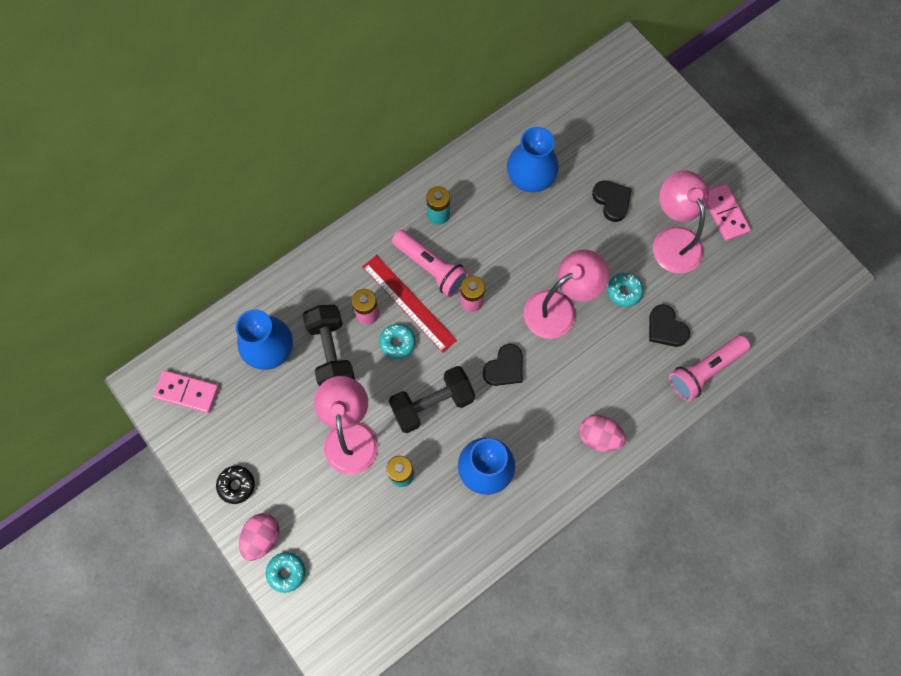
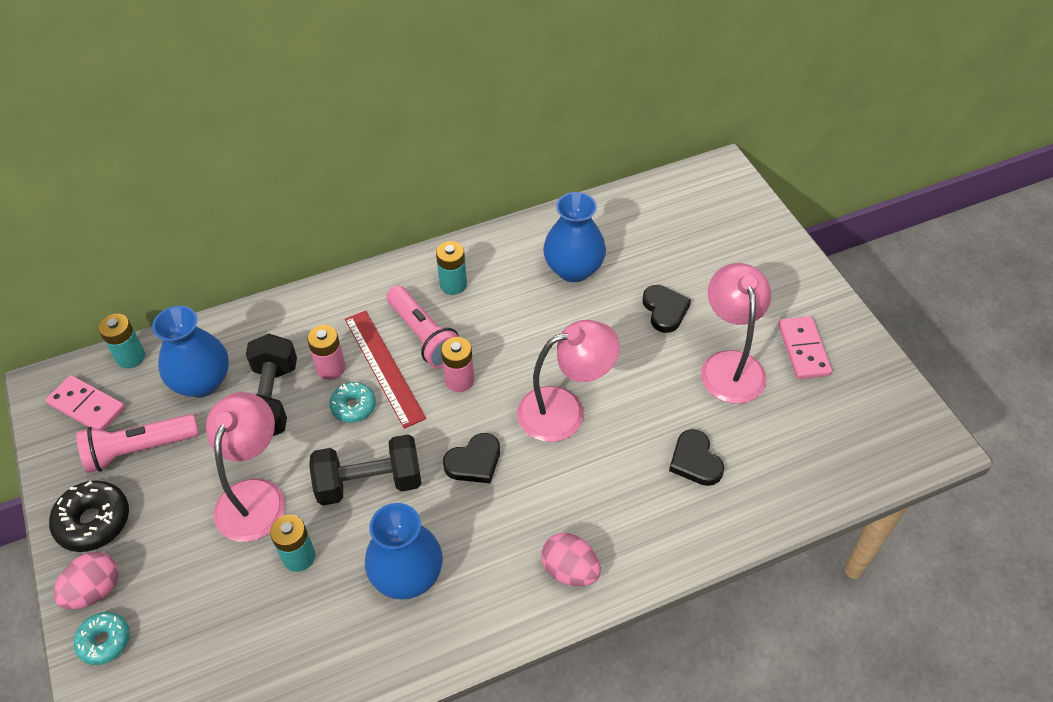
camera: 15 degrees right, 20 degrees down
black donut [216,466,255,504] -> black donut [49,480,129,552], size x1.54
turquoise donut [607,273,644,307] -> none
pink flashlight [669,335,750,401] -> pink flashlight moved to [76,414,199,473]
none -> turquoise battery [99,314,145,368]

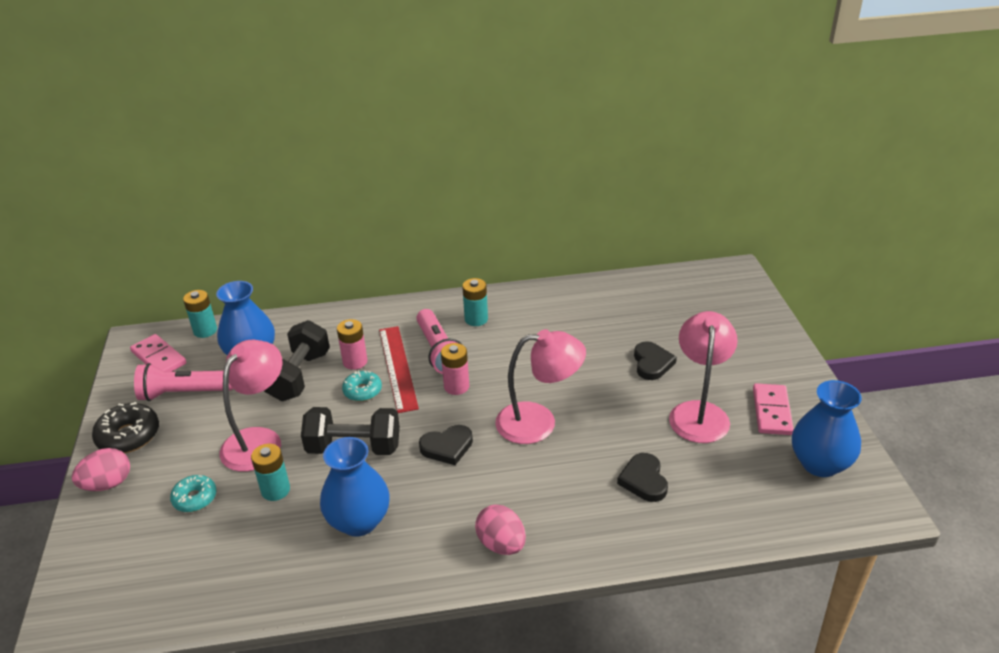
camera: 15 degrees right, 15 degrees down
turquoise donut [74,612,130,665] -> turquoise donut moved to [170,475,216,512]
blue vase [543,192,606,282] -> blue vase moved to [792,380,862,477]

